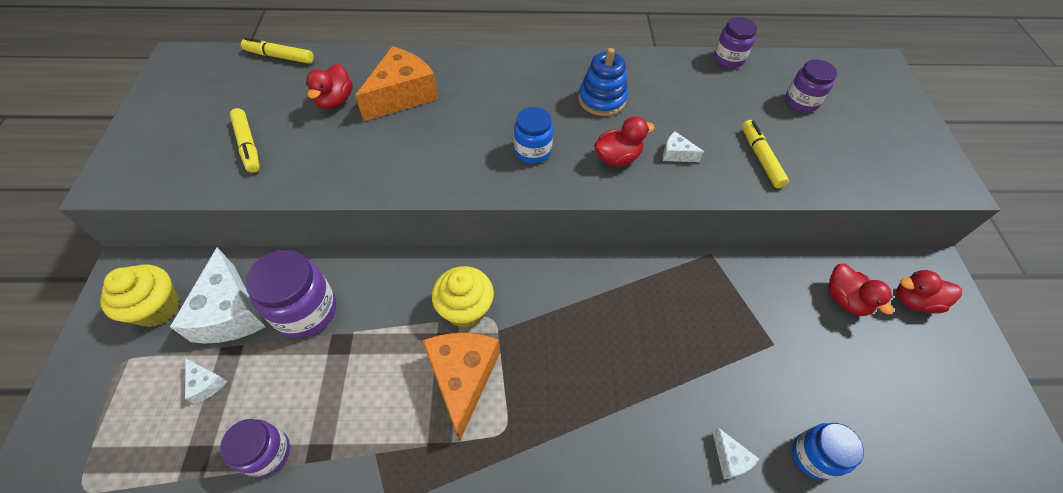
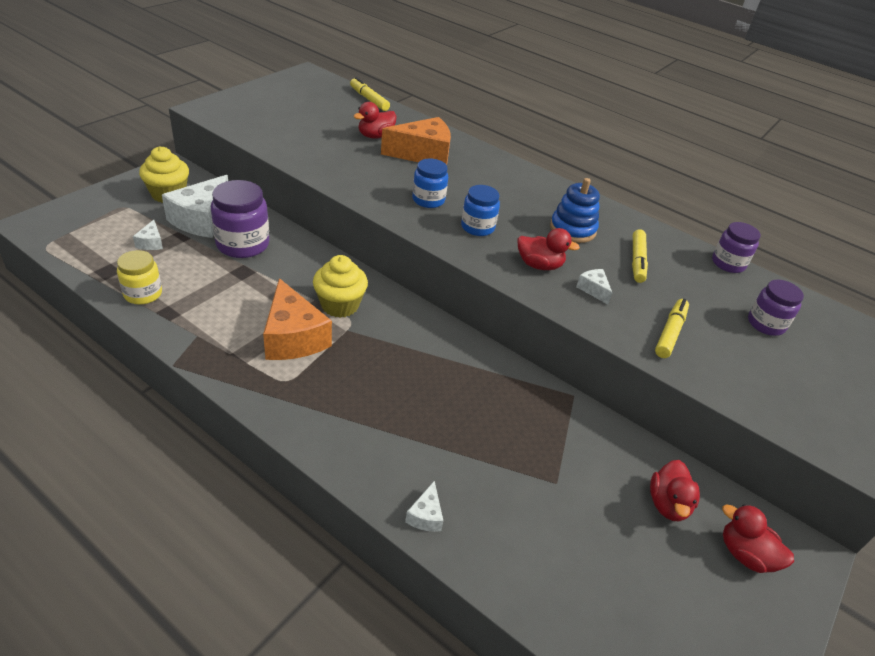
camera: 35 degrees right, 15 degrees down
purple jar [220,419,290,477] -> yellow jar [117,250,162,305]
yellow marker [230,108,260,173] -> yellow marker moved to [632,229,648,283]
orange cheese [422,333,500,441] -> orange cheese turned 120 degrees clockwise [263,278,332,360]
blue jar [792,423,864,480] -> blue jar moved to [412,158,448,208]

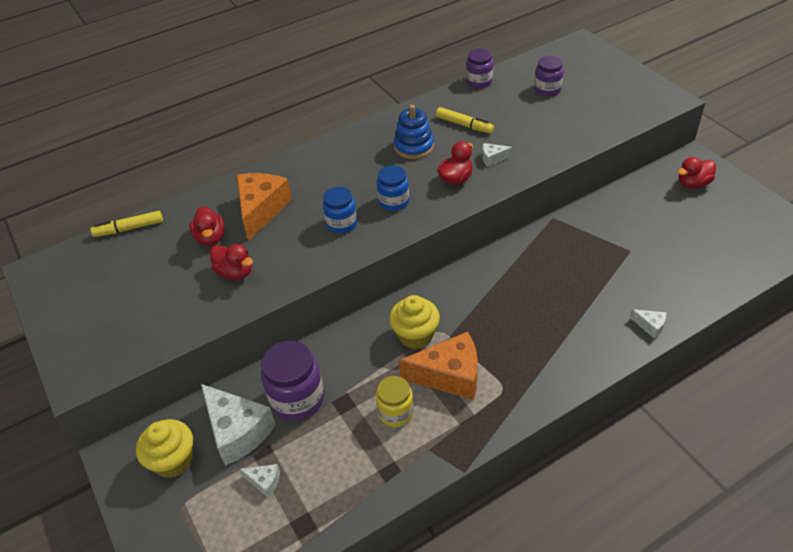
camera: 60 degrees left, 5 degrees up
yellow jar [117,250,162,305] -> yellow jar moved to [376,376,414,427]
red duck [650,460,700,522] -> red duck moved to [210,244,253,280]
yellow marker [655,299,689,358] -> none

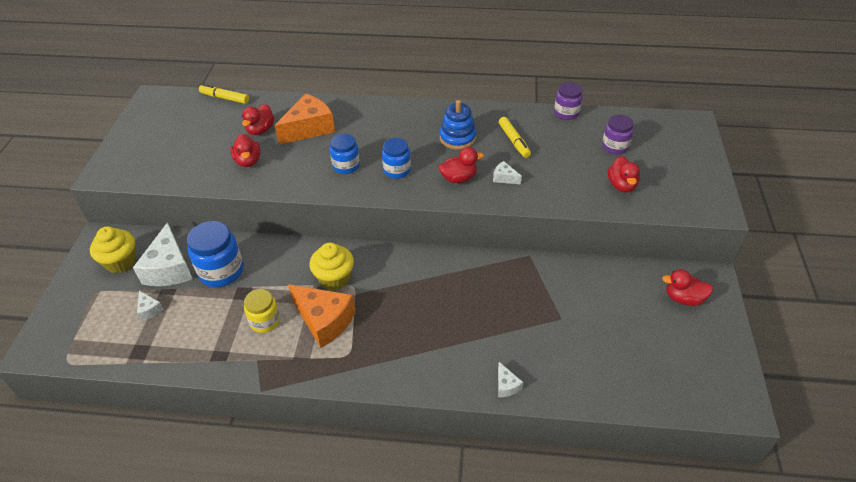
camera: 35 degrees right, 0 degrees up
purple jar [261,341,324,421] -> blue jar [187,221,243,287]
none -> red duck [608,156,640,192]

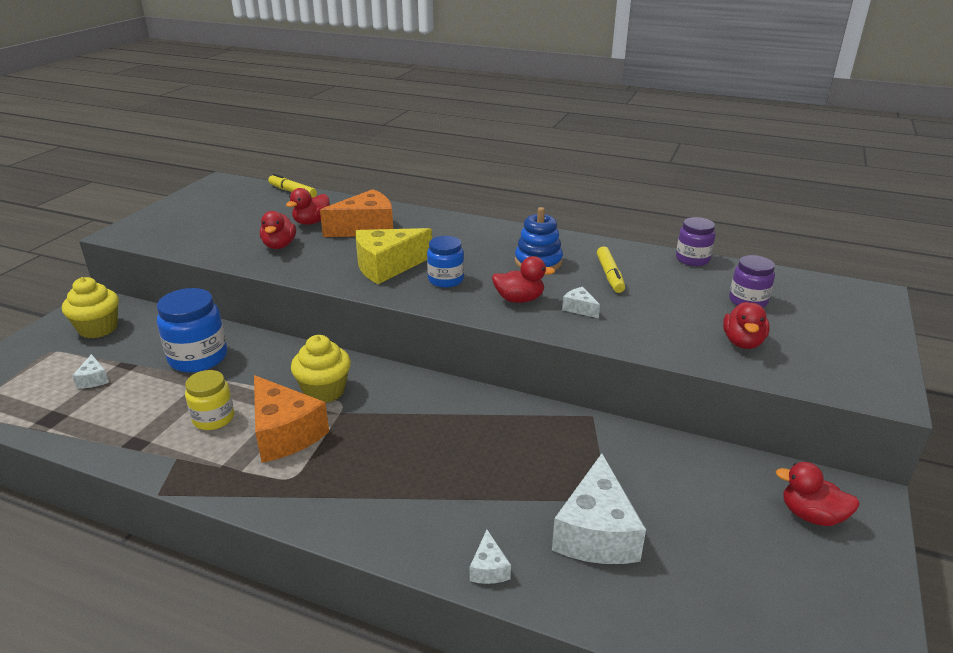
camera: 15 degrees right, 15 degrees down
white cheese [133,222,193,286] -> white cheese moved to [552,453,646,564]
blue jar [330,134,360,174] -> yellow cheese [355,228,432,284]

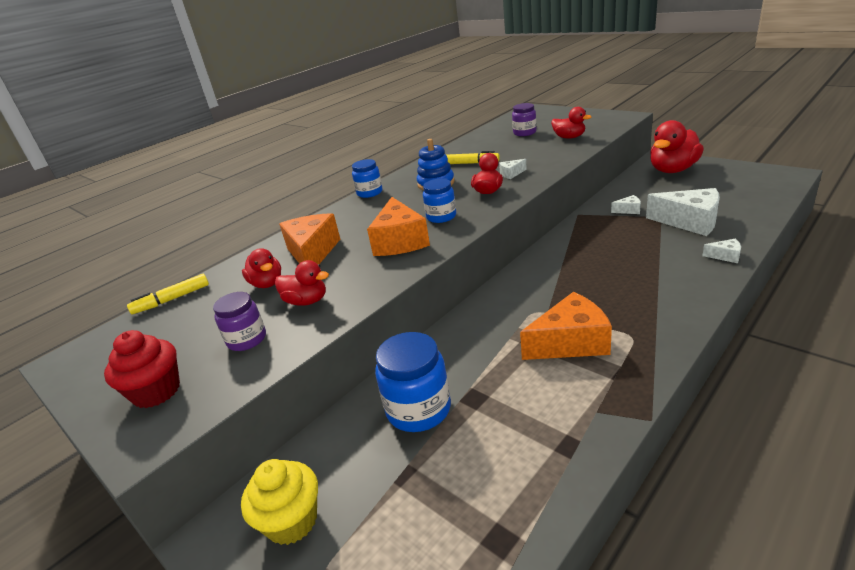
camera: 65 degrees left, 0 degrees up
white cheese [72,354,109,389] -> white cheese moved to [611,195,641,214]
yellow jar [185,370,234,430] -> none
yellow cupcake [291,335,351,403] -> none
yellow cheese [355,228,432,284] -> orange cheese [367,197,430,256]
purple jar [676,217,715,266] -> purple jar moved to [213,292,266,351]
red duck [776,462,860,526] -> red duck [650,120,704,173], size x1.74
none -> red cupcake [104,330,180,408]
none -> blue jar [352,159,383,198]

